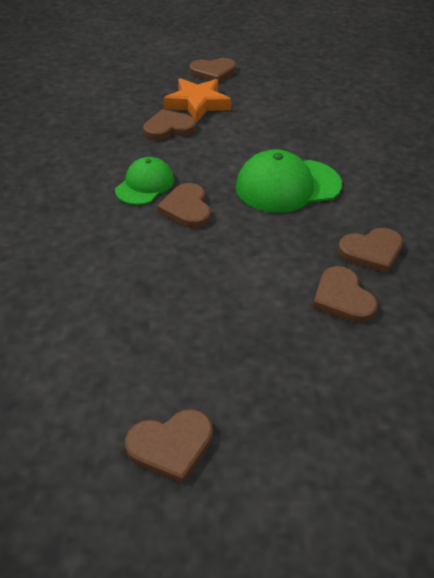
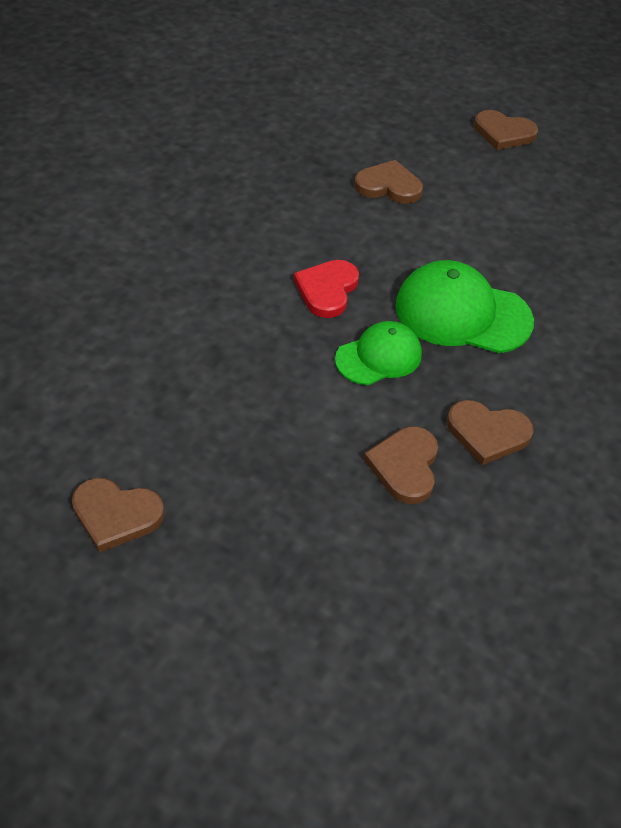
camera: 30 degrees right, 5 degrees up
green cap [115,157,174,205] -> green cap moved to [335,321,422,385]
brown heart [157,183,211,228] -> red heart [294,260,359,318]
orange star [164,78,231,122] -> none

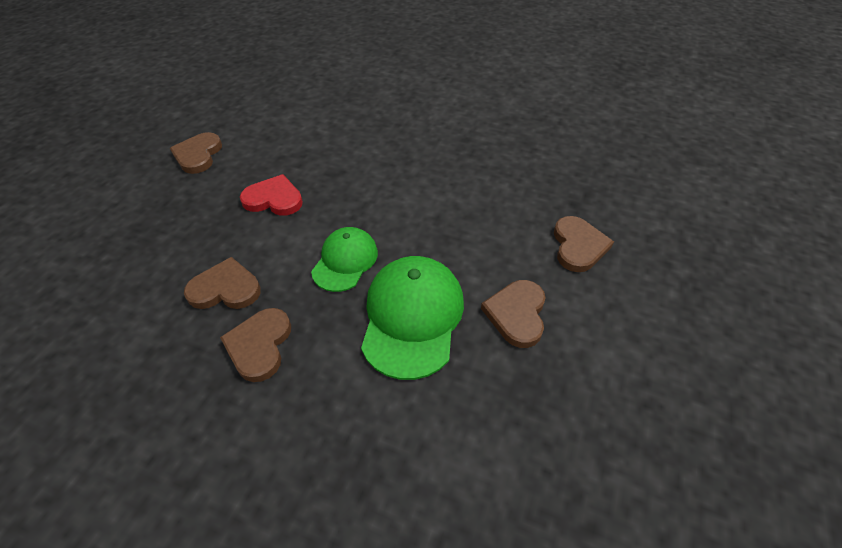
camera: 85 degrees right, 0 degrees up
red heart [294,260,359,318] -> red heart moved to [240,174,303,216]
green cap [335,321,422,385] -> green cap turned 120 degrees counterclockwise [311,227,378,292]
brown heart [474,110,538,150] -> brown heart moved to [481,280,546,348]

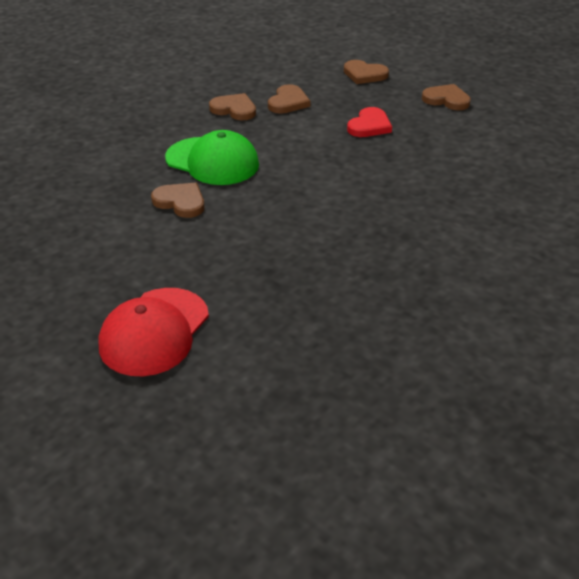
camera: 110 degrees right, 10 degrees down
green cap [311,227,378,292] -> none
brown heart [554,216,614,272] -> brown heart moved to [344,60,389,84]
none -> red cap [99,288,209,376]

